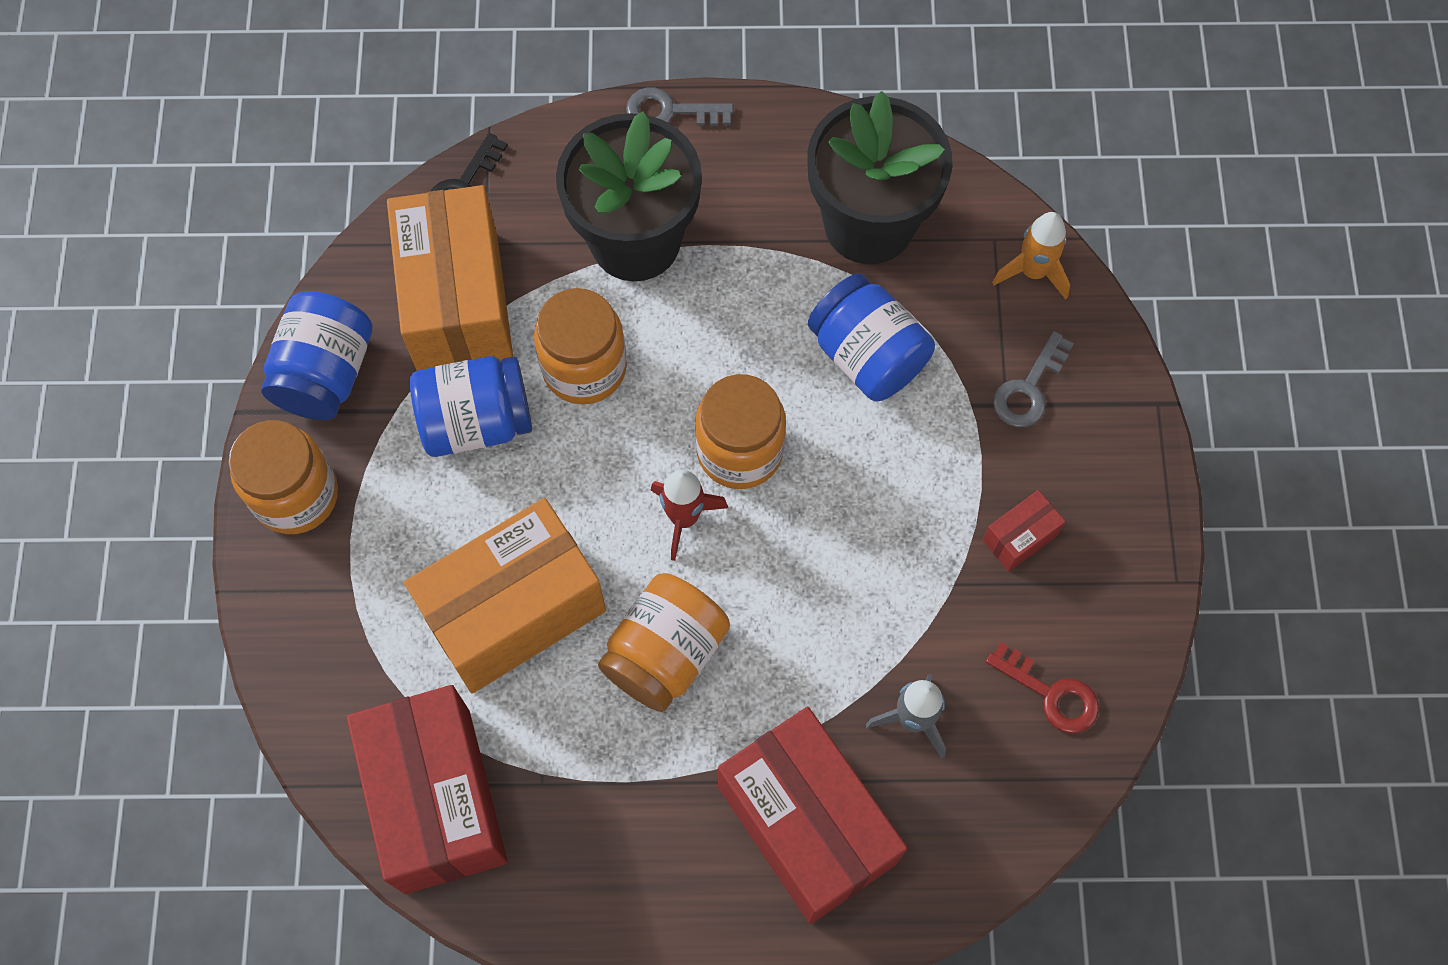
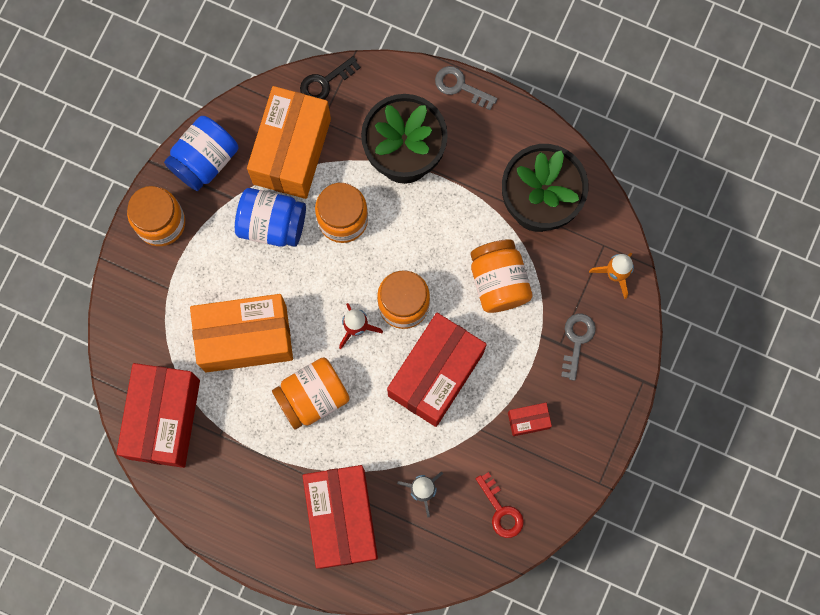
camera: 25 degrees right, 10 degrees up
blue jar [808,273,935,401] -> orange jar [470,239,532,313]
grey key [993,331,1074,427] -> grey key turned 135 degrees clockwise [561,314,596,381]
none -> red box [387,313,487,427]

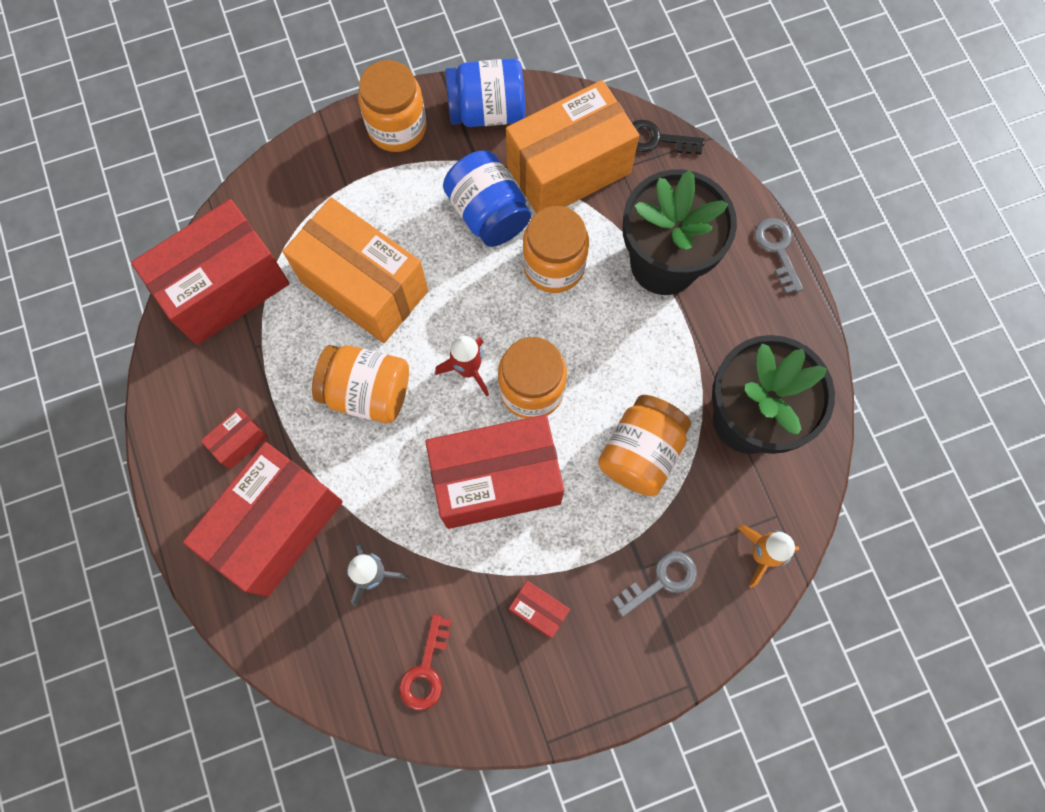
camera: 45 degrees right, 5 degrees down
none -> red box [201,408,267,470]

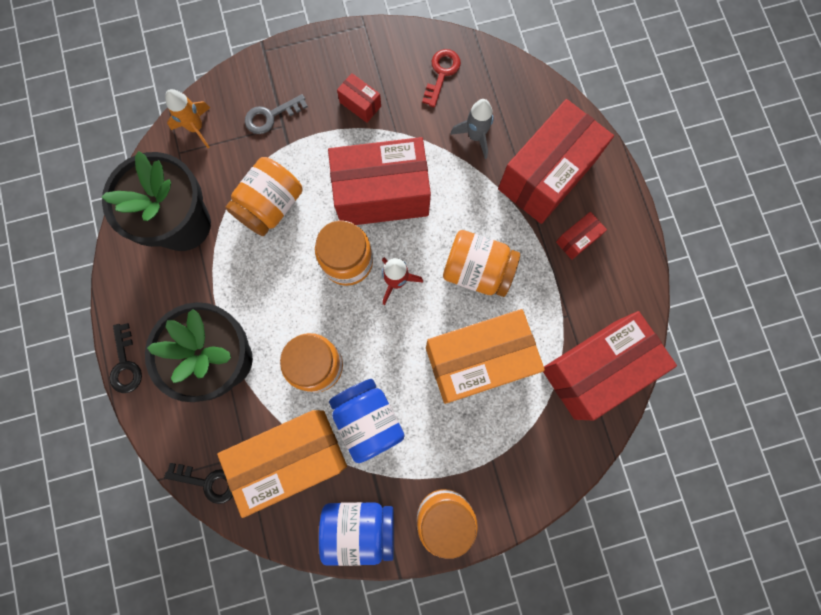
camera: 175 degrees left, 5 degrees up
orange box [283,197,428,343] -> orange box turned 60 degrees counterclockwise [426,309,545,404]
grey key [755,218,803,294] -> black key [109,323,142,393]

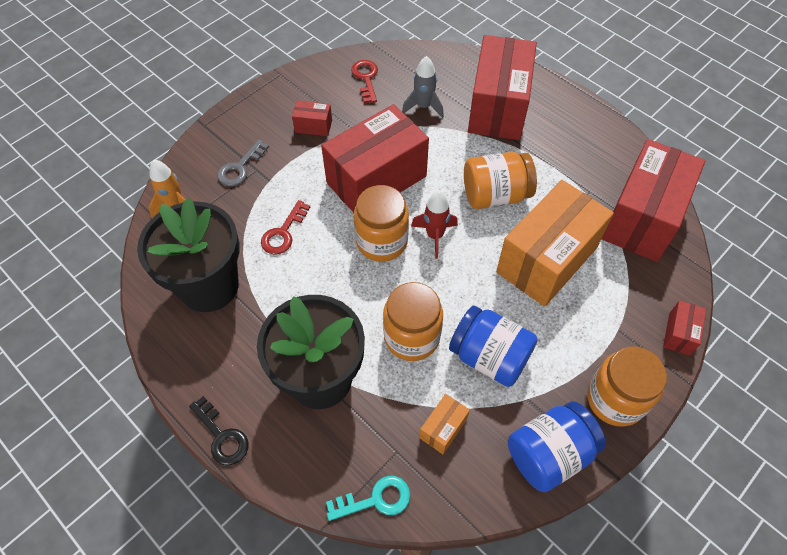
camera: 30 degrees left, 20 degrees down
black key [164,463,233,504] -> turquoise key [326,476,411,521]
orange box [217,410,347,518] -> orange box [419,394,470,454], size x0.42
orange jar [225,157,303,236] -> red key [261,200,310,255]
red box [556,212,607,260] -> red box moved to [663,300,706,356]

